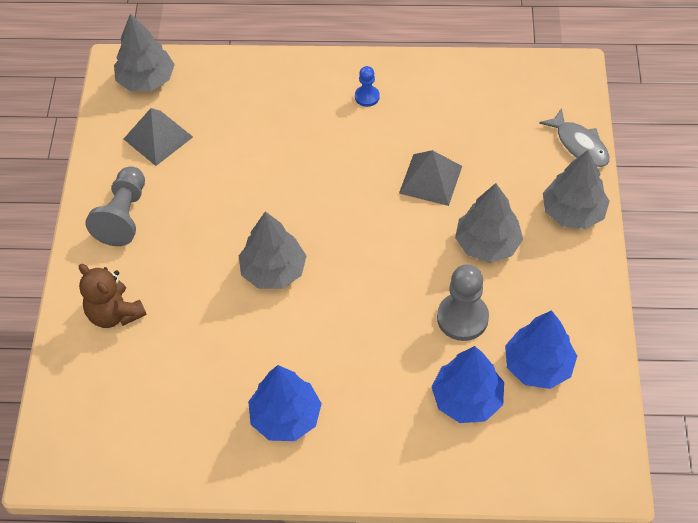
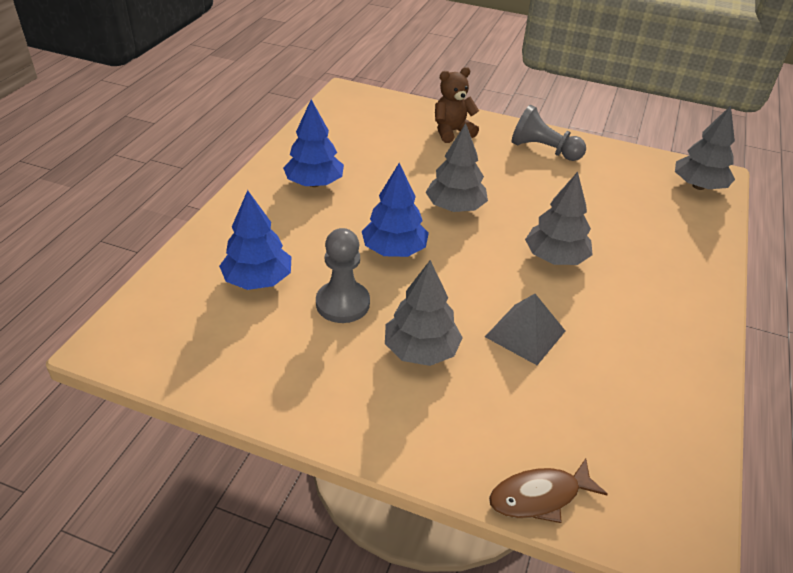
camera: 105 degrees right, 15 degrees down
grey pyramid [124,108,193,166] -> none
blue pawn [355,66,380,107] -> none
blue tree [505,310,577,389] -> blue tree moved to [362,163,429,257]
grey fish [539,108,610,167] -> brown fish [489,459,608,523]
grey tree [543,150,609,229] -> grey tree moved to [525,172,593,265]

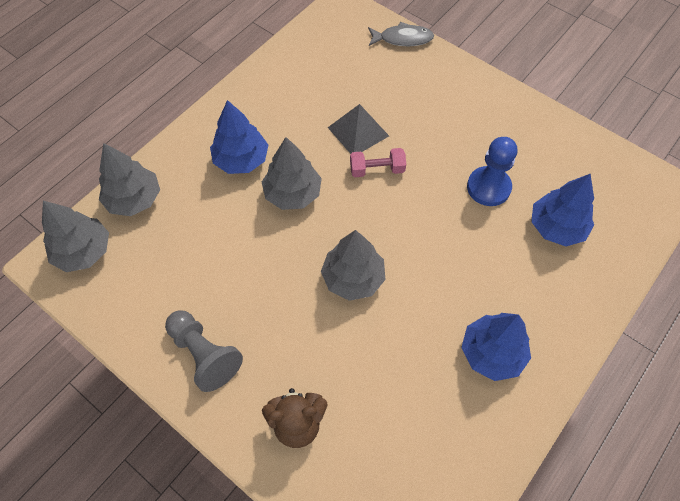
camera: 160 degrees left, 20 degrees up
grey pawn [316,228,370,323] -> blue pawn [467,137,517,206]
blue tree [362,163,429,257] -> blue tree moved to [210,100,268,174]
grey tree [385,260,463,366] -> grey tree moved to [99,143,160,216]
brown fish [489,459,608,523] -> grey fish [368,22,434,46]
none -> pink dumbbell [350,148,406,177]

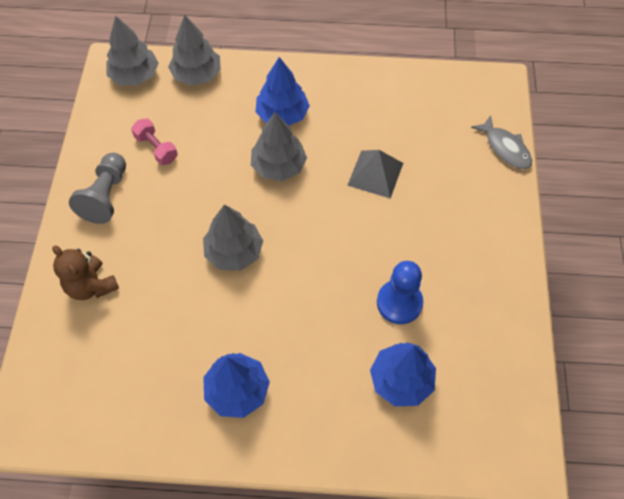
camera: 55 degrees right, 0 degrees up
pink dumbbell [350,148,406,177] -> pink dumbbell moved to [131,118,178,165]

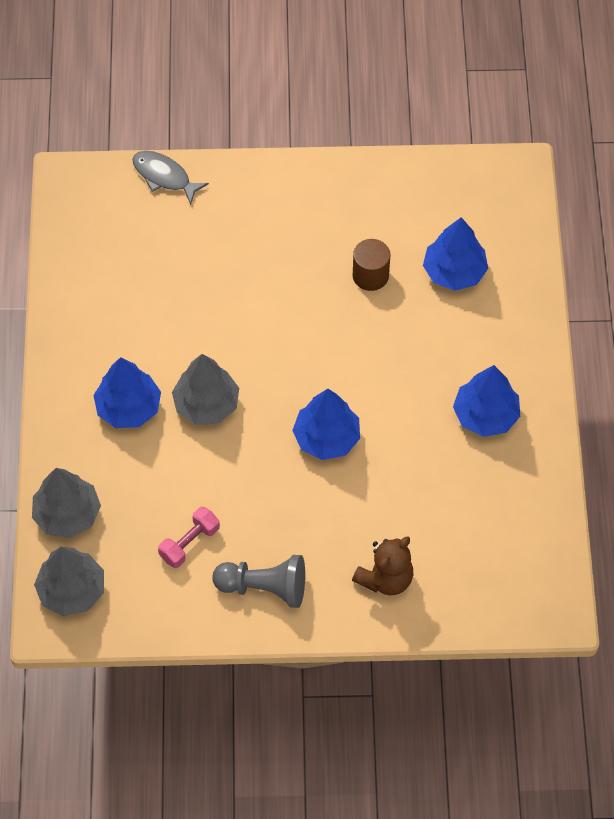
camera: 95 degrees left, 0 degrees up
grey tree [203,204,263,271] -> blue tree [292,389,360,460]
grey pyramid [347,150,403,199] -> none
blue pawn [377,261,423,324] -> brown cylinder [353,239,390,291]
grey fish [471,115,532,169] -> grey fish turned 105 degrees counterclockwise [132,151,209,205]

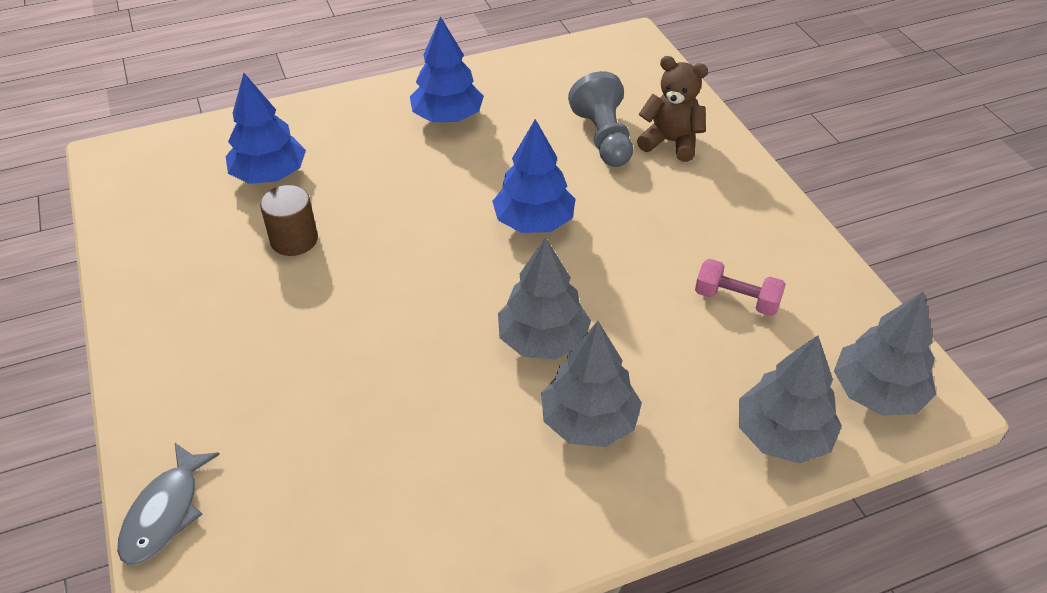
camera: 110 degrees left, 15 degrees down
blue tree [93,357,161,428] -> grey tree [541,321,642,447]
grey pawn [212,555,305,608] -> grey pawn moved to [568,71,633,167]

